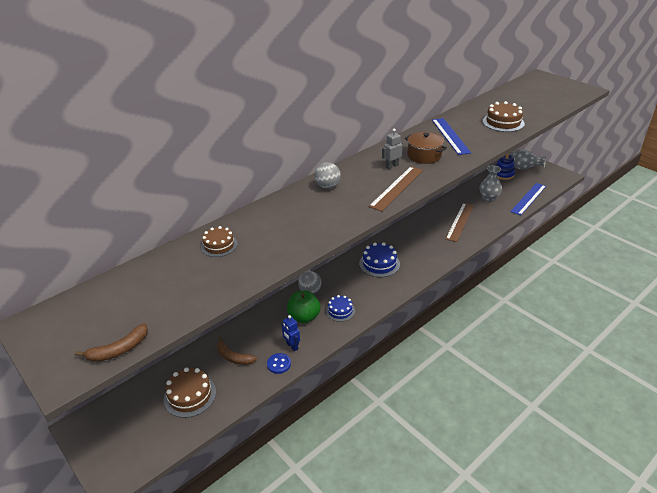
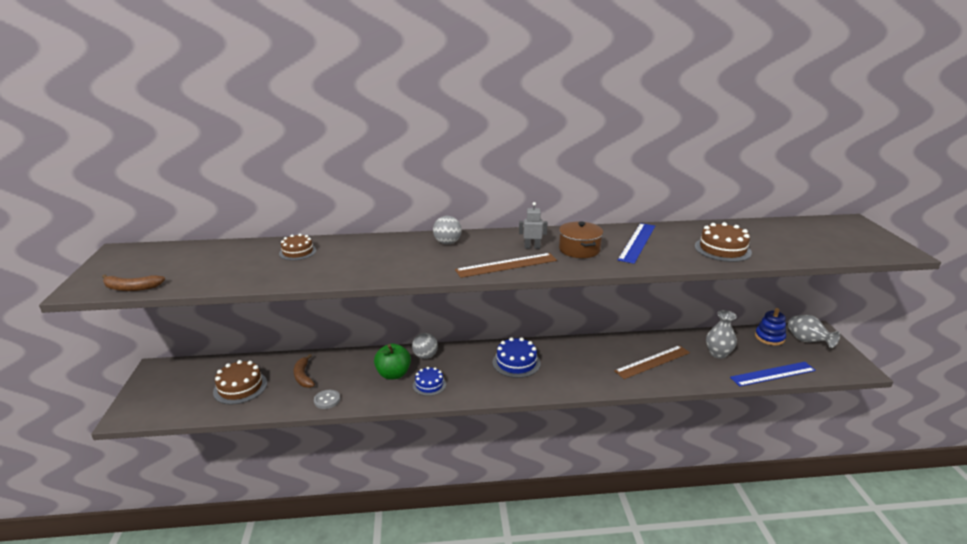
camera: 35 degrees right, 10 degrees down
blue button [267,353,291,374] -> grey button [314,390,340,409]
blue robot [282,315,300,351] -> none

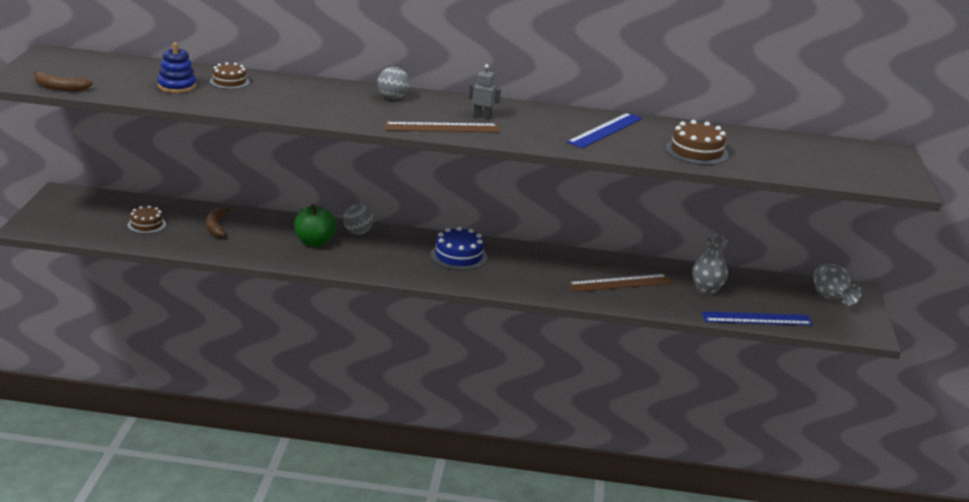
camera: 10 degrees right, 0 degrees up
brown cake [213,360,267,404] -> brown cake [127,206,166,234], size x0.66
grey button [314,390,340,409] -> none
blue cake [413,367,446,396] -> none
brown pot [559,222,603,258] -> none
blue stacking toy [755,308,786,345] -> blue stacking toy moved to [157,42,196,93]

